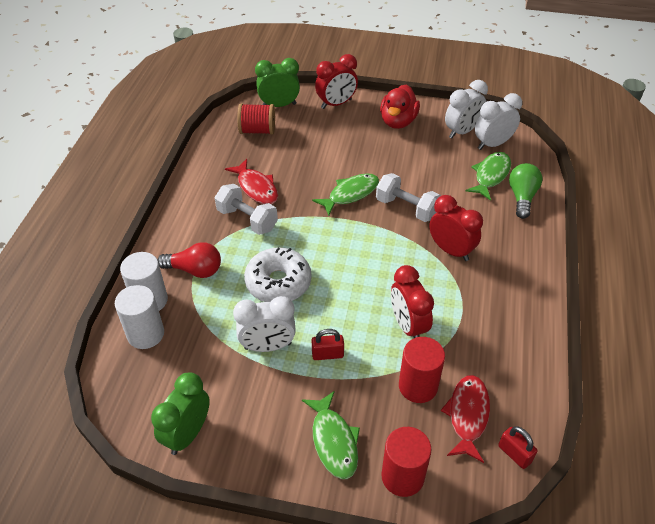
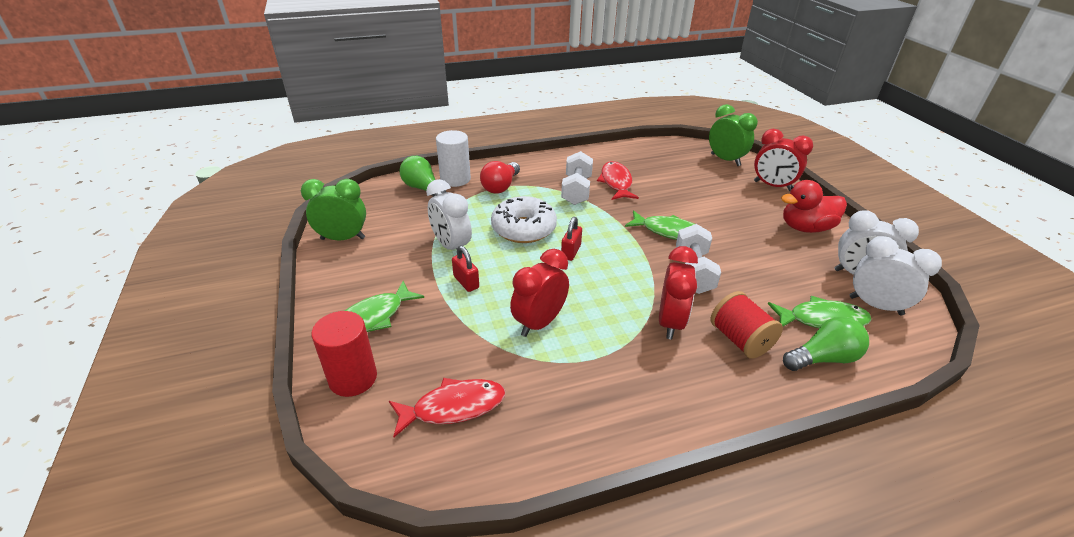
camera: 60 degrees right, 10 degrees down
white cylinder [115,285,164,349] -> green light bulb [400,156,446,197]
red light bulb [157,242,221,278] -> red light bulb turned 45 degrees clockwise [480,161,520,194]
red fish [225,159,278,204] -> red fish turned 150 degrees clockwise [597,161,639,200]
red spool [237,103,275,135] -> red spool moved to [711,291,783,359]
red cylinder [399,337,445,403] -> none
red padlock [498,426,538,469] -> red padlock moved to [561,217,582,261]

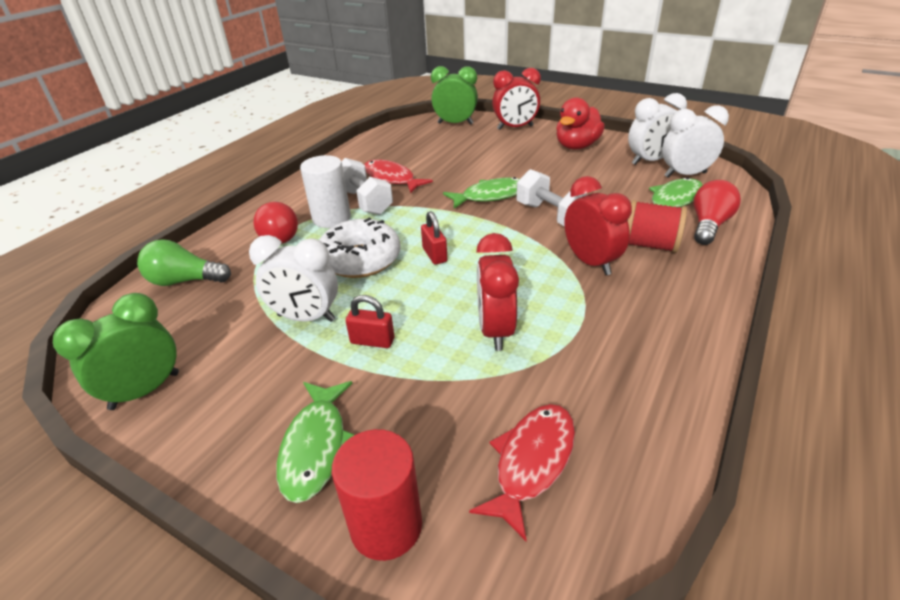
camera: 40 degrees left, 0 degrees up
white cylinder [436,130,471,187] -> white cylinder moved to [300,155,351,228]
green light bulb [783,317,869,371] -> red light bulb [694,180,741,245]

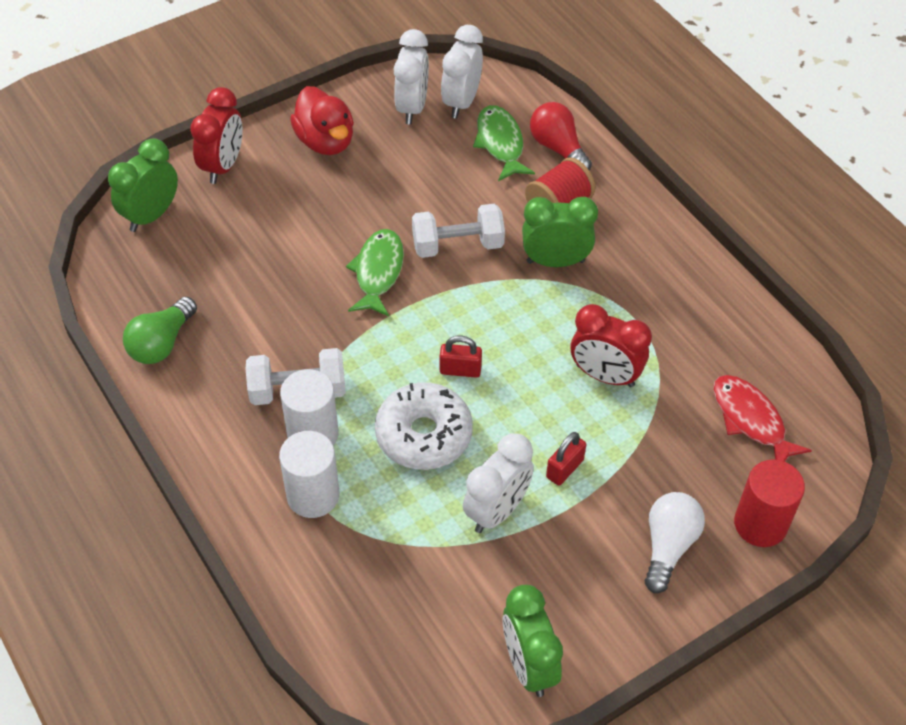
camera: 65 degrees left, 15 degrees up
green light bulb [137,239,231,286] -> green light bulb moved to [123,296,197,364]
red light bulb [253,202,298,244] -> white cylinder [279,431,340,518]
green fish [276,381,355,503] -> white light bulb [645,492,705,593]
red fish [364,159,433,193] -> none
red clock [564,176,632,275] -> green clock [522,197,598,267]

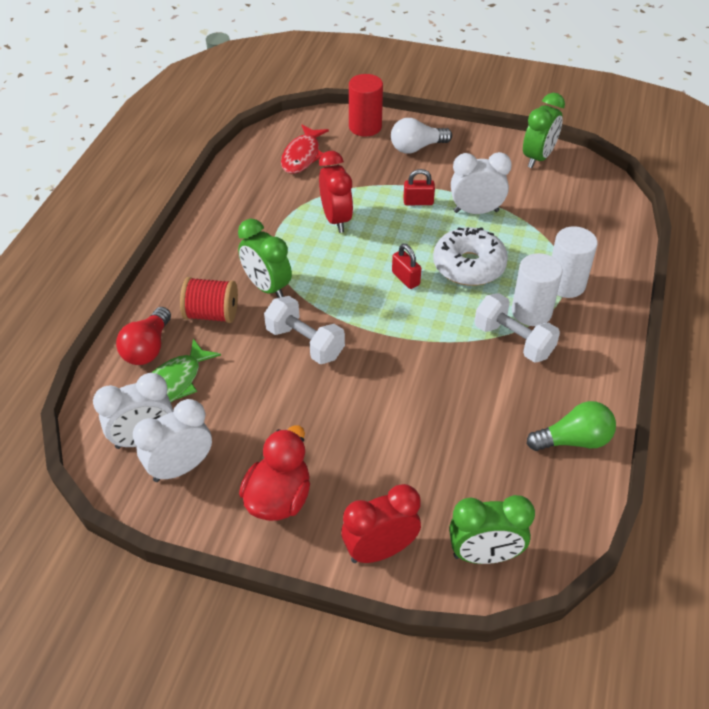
camera: 130 degrees left, 5 degrees down
green fish [346,229,404,316] -> none

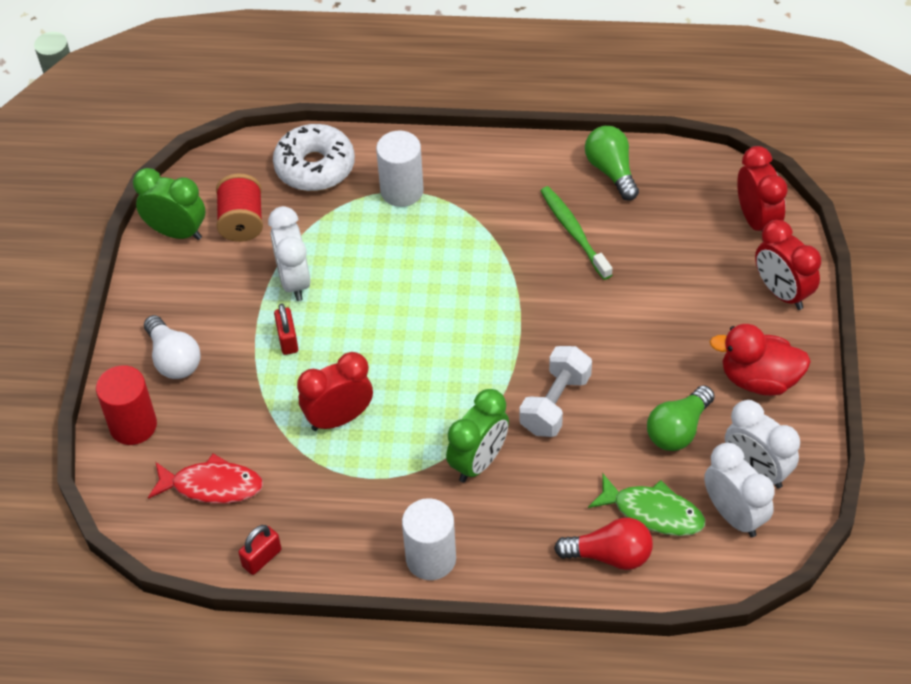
camera: 100 degrees left, 5 degrees up
red spool [180,277,238,323] -> red spool moved to [216,173,263,242]
red padlock [392,244,421,289] -> red padlock moved to [238,525,281,575]
white donut [433,227,508,286] -> white donut moved to [273,124,355,191]
green clock [449,495,535,564] -> red clock [737,146,788,231]
white dumbbell [474,293,560,363] -> none
white cylinder [512,253,563,326] -> white cylinder moved to [402,498,456,580]
none -> green toothbrush [540,186,612,280]
none -> green light bulb [647,385,715,451]

